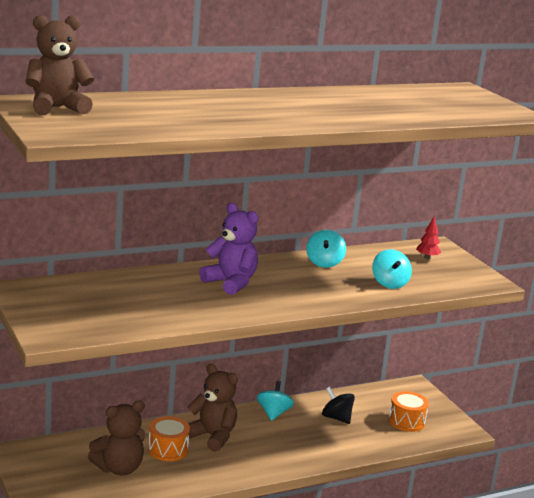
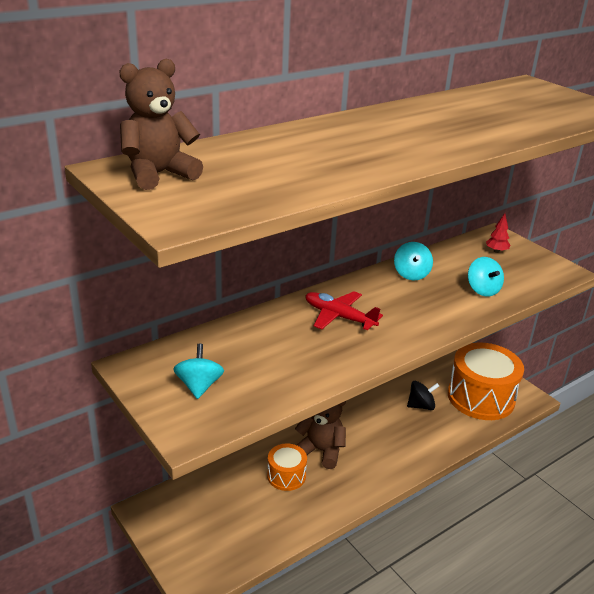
camera: 10 degrees left, 10 degrees up
brown teddy bear [88,401,146,475] -> none
purple teddy bear [199,203,258,295] -> red plane [305,291,383,330]
turquoise spinning top [257,381,294,421] -> turquoise spinning top moved to [173,344,224,399]
black spinning top [322,387,355,424] -> black spinning top turned 135 degrees clockwise [407,381,439,410]
orange drum [388,391,429,432] -> orange drum [448,343,524,420], size x1.99

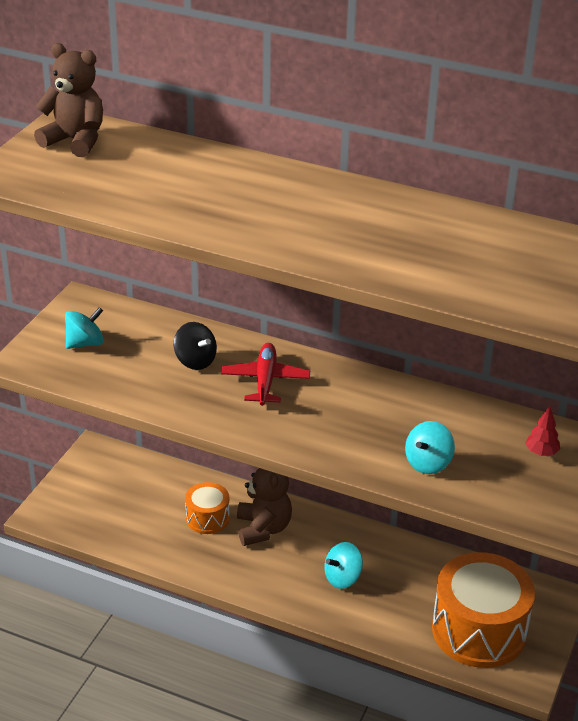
camera: 60 degrees right, 5 degrees up
turquoise spinning top [394,242,433,281] -> turquoise spinning top moved to [324,542,363,589]
black spinning top [407,381,439,410] -> black spinning top moved to [174,322,217,370]

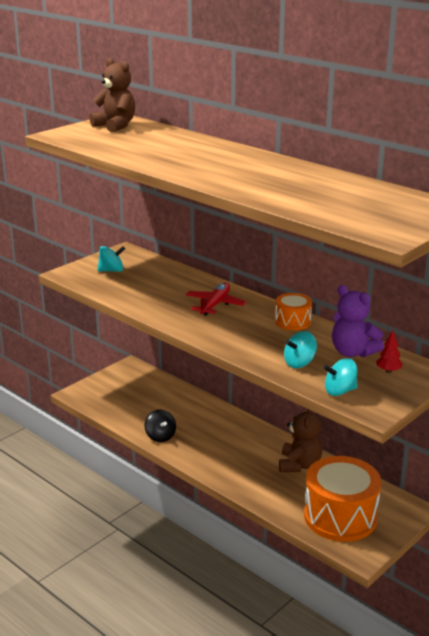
camera: 20 degrees right, 10 degrees down
black spinning top [174,322,217,370] -> black spinning top moved to [144,409,176,442]
orange drum [185,482,230,534] -> orange drum moved to [275,293,312,330]
brown teddy bear [237,468,292,546] -> brown teddy bear moved to [279,409,322,472]
turquoise spinning top [324,542,363,589] -> turquoise spinning top moved to [324,358,358,396]
none -> purple teddy bear [332,285,384,358]

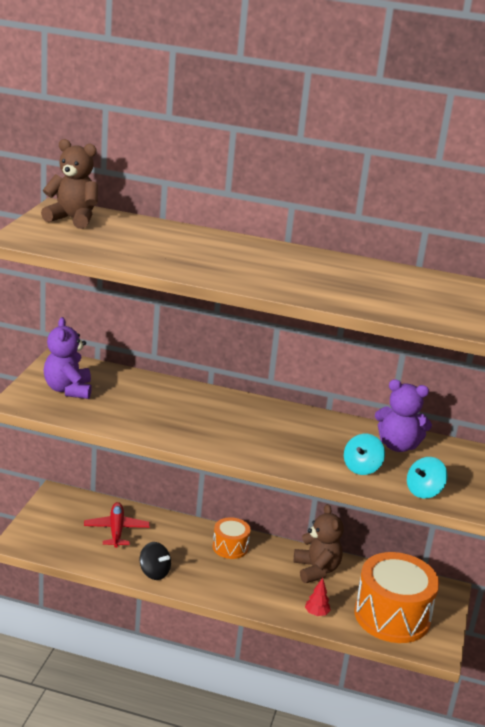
camera: 30 degrees left, 0 degrees up
turquoise spinning top [98,246,125,272] -> purple teddy bear [43,317,92,399]
red plane [185,282,247,316] -> red plane moved to [84,502,149,548]
orange drum [275,293,312,330] -> orange drum moved to [213,517,250,559]
red tree [376,330,403,373] -> red tree moved to [305,578,331,616]

